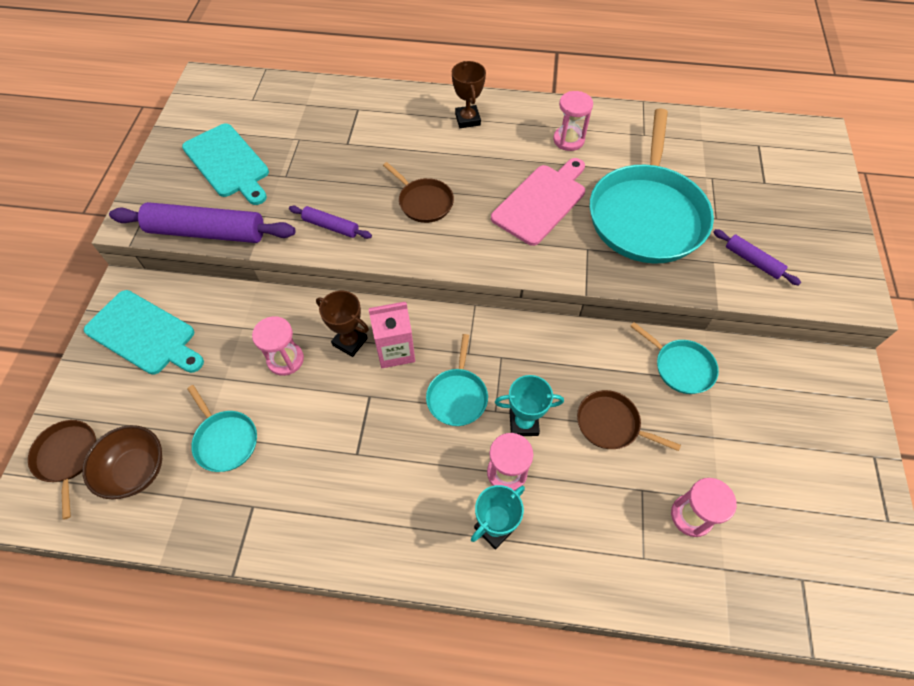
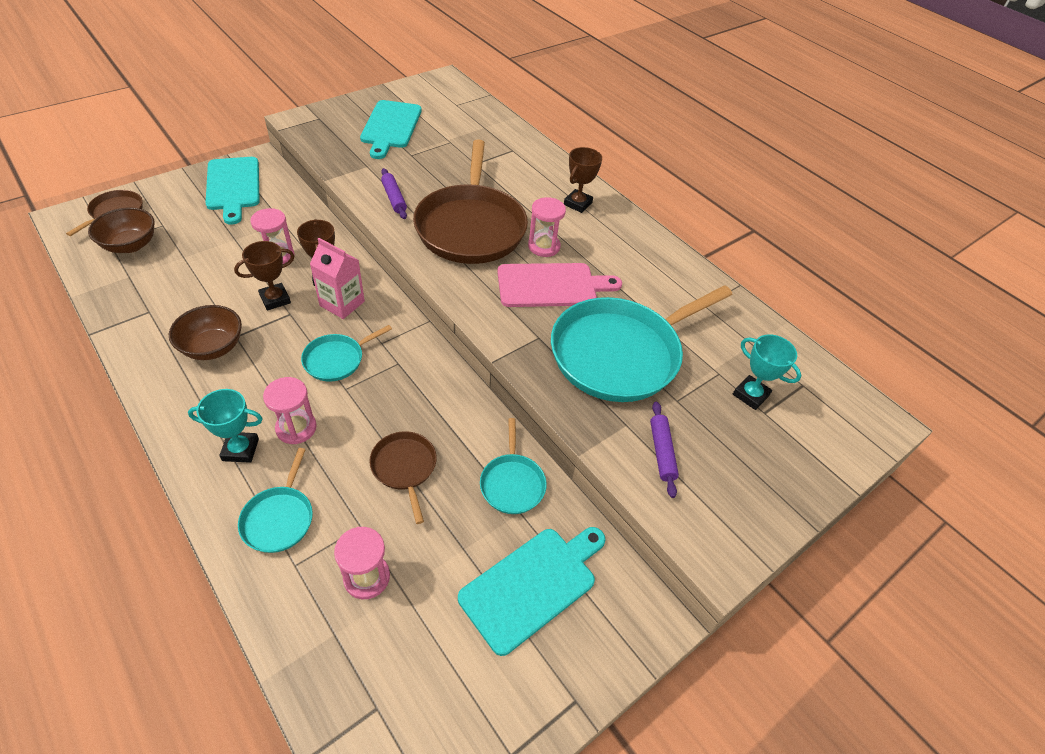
camera: 40 degrees right, 10 degrees down
purple rolling pin [109,202,295,243] -> none
turquoise pan [187,385,257,472] -> turquoise pan moved to [238,448,313,553]
brown pan [383,162,454,223] -> brown pan [413,139,528,264], size x2.15
turquoise trophy [495,375,564,436] -> turquoise trophy moved to [733,334,802,410]
pink hourglass [553,91,593,151] -> pink hourglass moved to [528,197,566,257]
none -> brown bowl [169,305,242,360]
none -> brown trophy [234,241,294,311]
none -> turquoise cutting board [458,527,606,656]

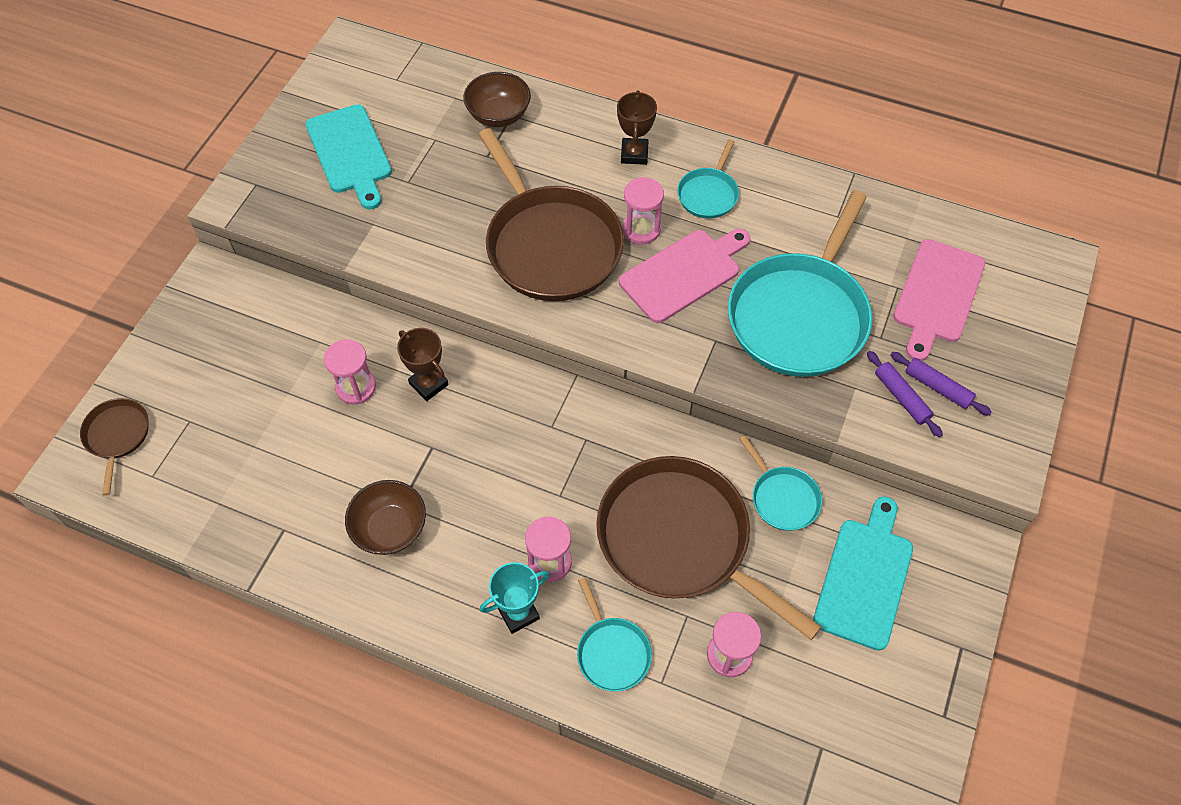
camera: 25 degrees left, 10 degrees up
brown bowl [88,208,155,253] -> brown bowl moved to [463,72,531,127]
turquoise cutting board [206,157,260,225] -> none
brown trophy [234,241,294,311] -> none
turquoise pan [301,325,392,381] -> turquoise pan moved to [677,139,739,219]
pink carton [310,238,365,319] -> none
brown pan [369,431,437,524] -> brown pan [596,456,822,640], size x2.15
purple rolling pin [381,168,407,219] -> purple rolling pin moved to [891,352,992,416]
turquoise trophy [733,334,802,410] -> pink cutting board [893,239,985,361]

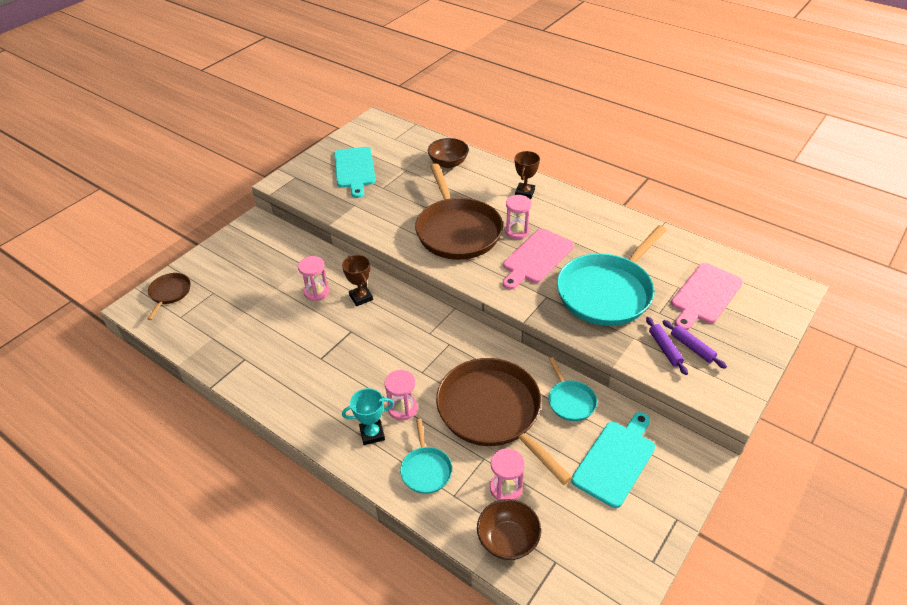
camera: 15 degrees right, 15 degrees down
brown bowl [345,480,426,555] -> brown bowl moved to [477,499,541,560]
pink cutting board [619,229,751,323] -> pink cutting board turned 150 degrees clockwise [503,228,574,290]
turquoise pan [677,139,739,219] -> none

